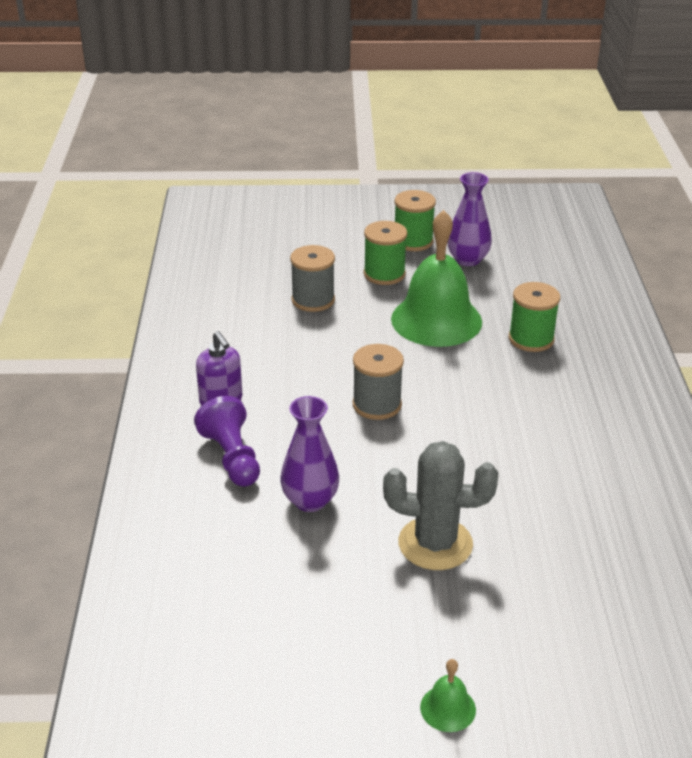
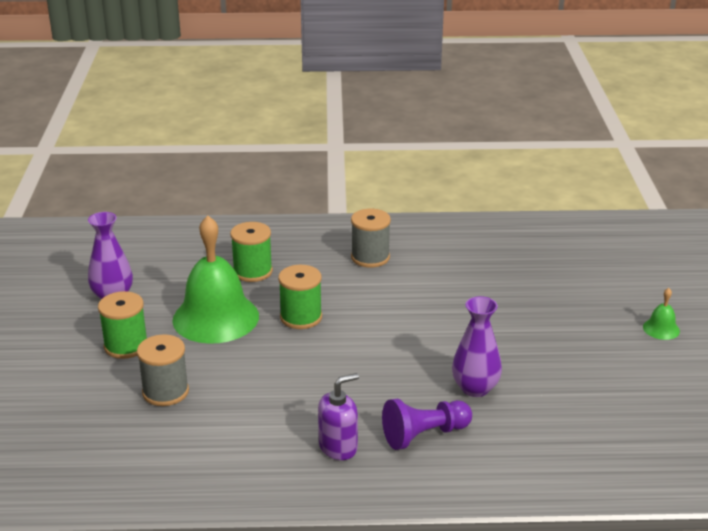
camera: 90 degrees left, 5 degrees down
grey spool [352,344,404,420] -> grey spool moved to [351,209,391,268]
grey cactus [383,441,498,570] -> none
green spool [395,190,436,251] -> green spool moved to [278,265,322,329]

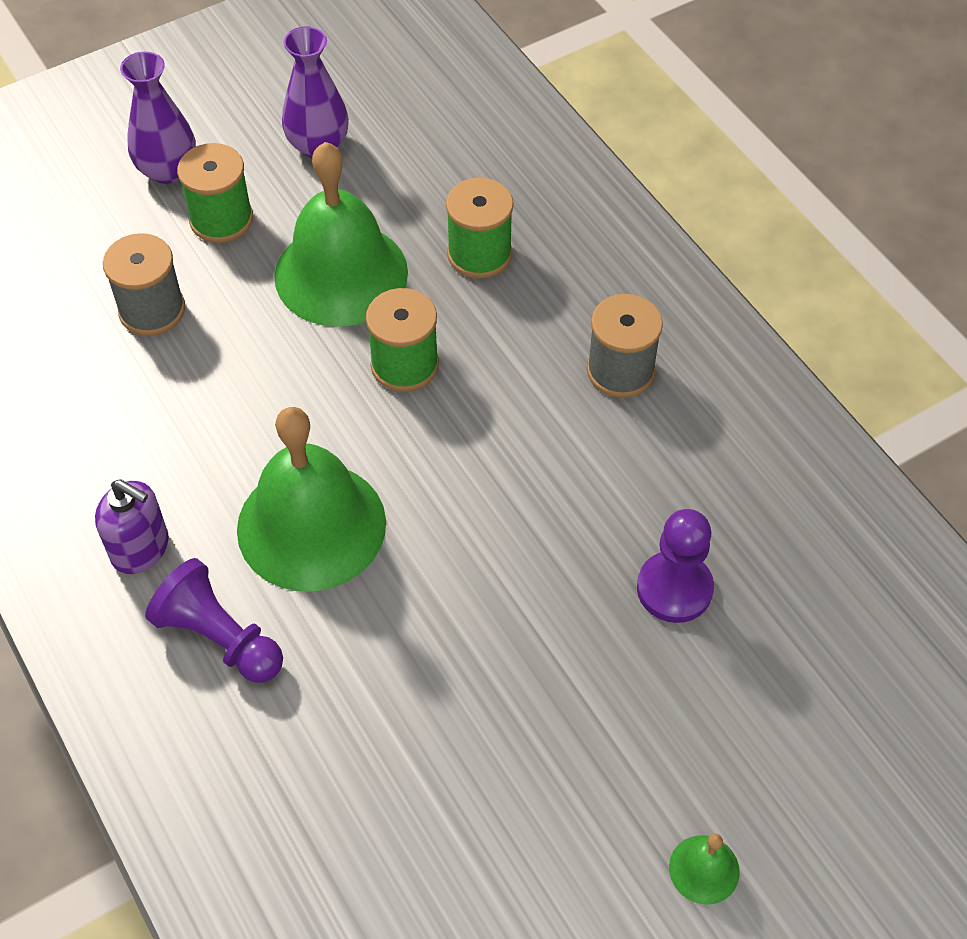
camera: 60 degrees right, 25 degrees up
purple vase [452,296,502,397] -> purple vase moved to [120,51,196,184]
none -> green bell [237,407,386,592]
none -> purple pawn [637,509,714,623]

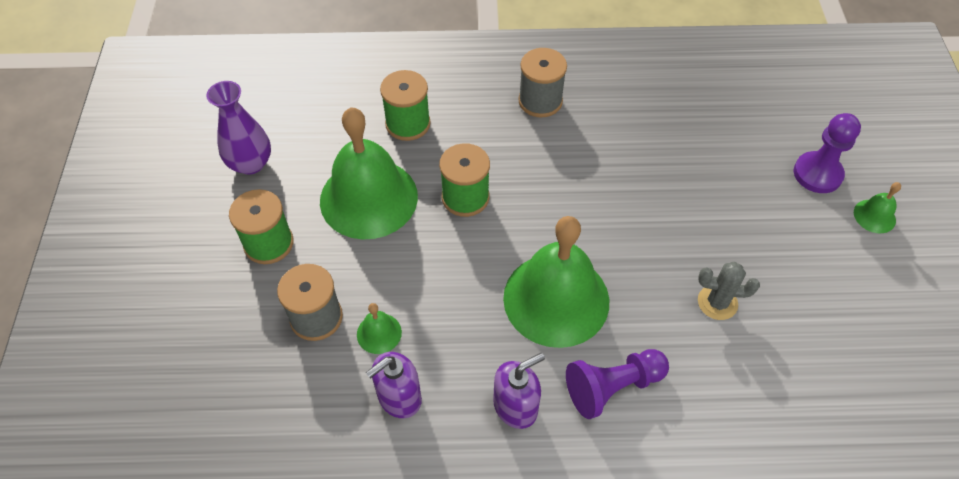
camera: 60 degrees left, 0 degrees up
purple vase [120,51,196,184] -> none
purple pawn [637,509,714,623] -> purple pawn moved to [794,113,861,193]
none -> green bell [357,303,402,354]
none -> purple soap dispenser [366,352,422,418]
none -> grey cactus [698,262,760,320]

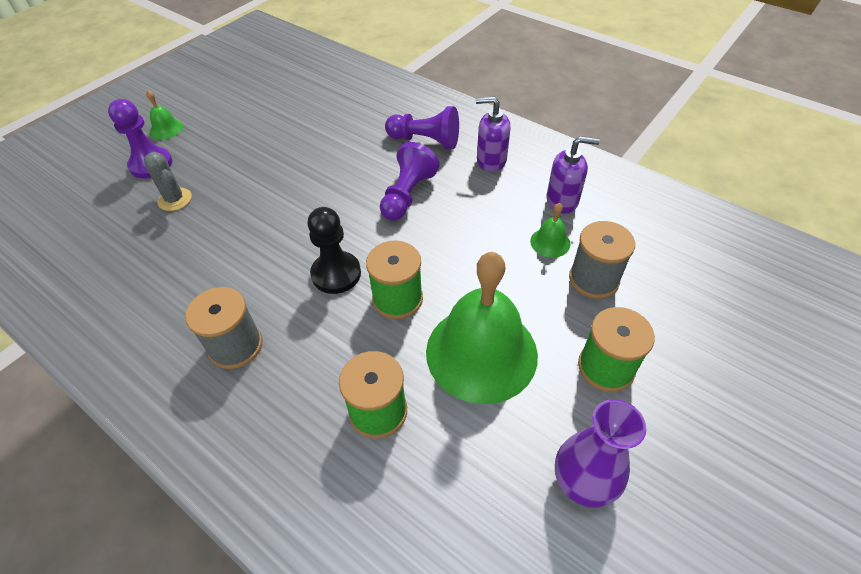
camera: 140 degrees left, 5 degrees down
green bell [503,216,609,348] -> purple pawn [380,142,440,221]
grey cactus [698,262,760,320] -> grey cactus moved to [144,152,192,211]
none -> black pawn [307,207,361,294]

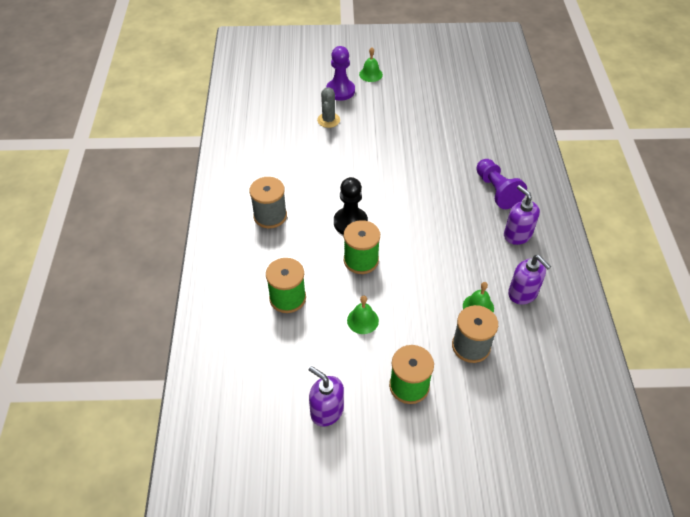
camera: 50 degrees right, 0 degrees up
purple pawn [380,142,440,221] -> none
green bell [426,252,538,404] -> green bell [347,296,379,334], size x0.41
purple vase [555,399,646,508] -> purple soap dispenser [309,366,344,427]

